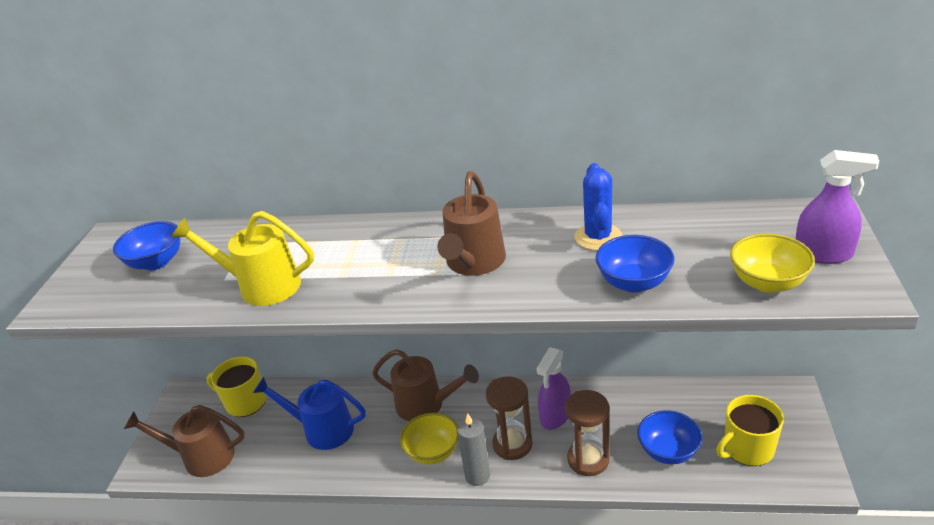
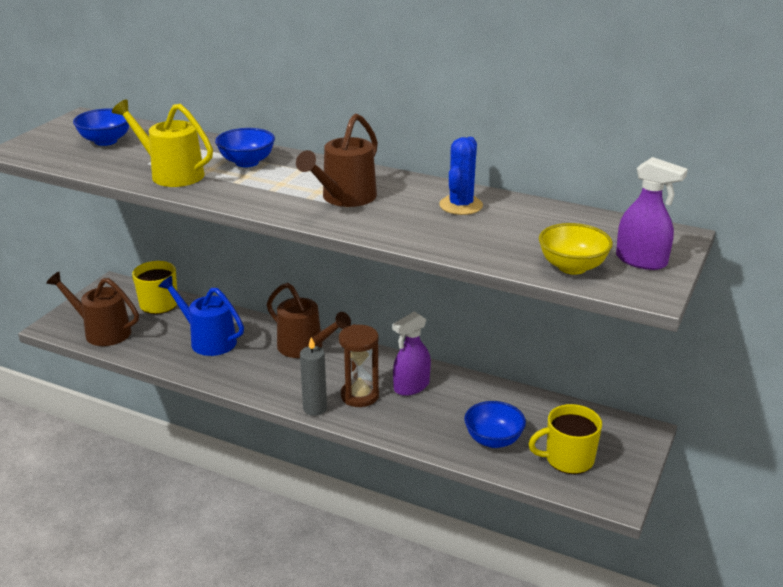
camera: 15 degrees right, 5 degrees down
yellow bowl [400,413,458,465] -> none
brown hourglass [565,390,609,476] -> none
blue bowl [596,235,674,292] -> blue bowl moved to [215,128,275,167]

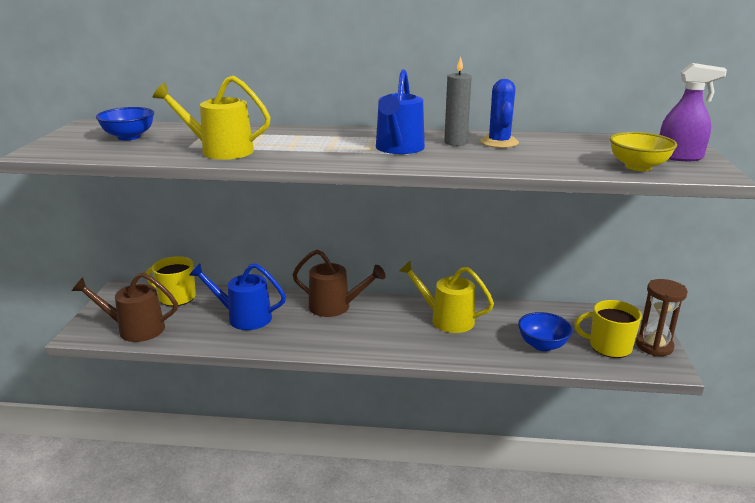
camera: 20 degrees left, 5 degrees down
blue bowl [215,128,275,167] -> none
brown watering can [296,114,378,207] -> blue watering can [376,69,425,154]
grey candle [300,337,327,416] -> grey candle moved to [444,56,472,146]
brown hourglass [339,324,379,407] -> brown hourglass moved to [636,279,688,356]
purple spray bottle [392,311,431,396] -> yellow watering can [399,260,494,333]
yellow mug [528,404,602,474] -> yellow mug turned 45 degrees clockwise [574,300,642,358]

